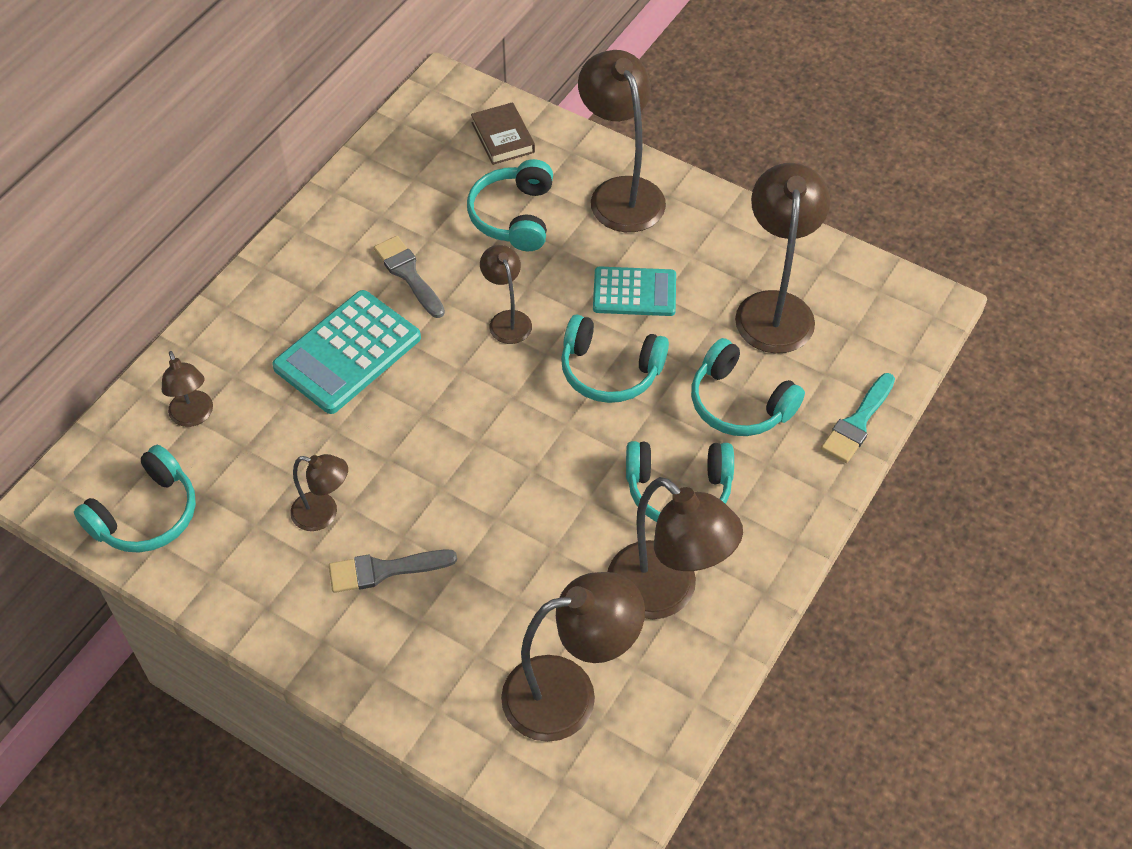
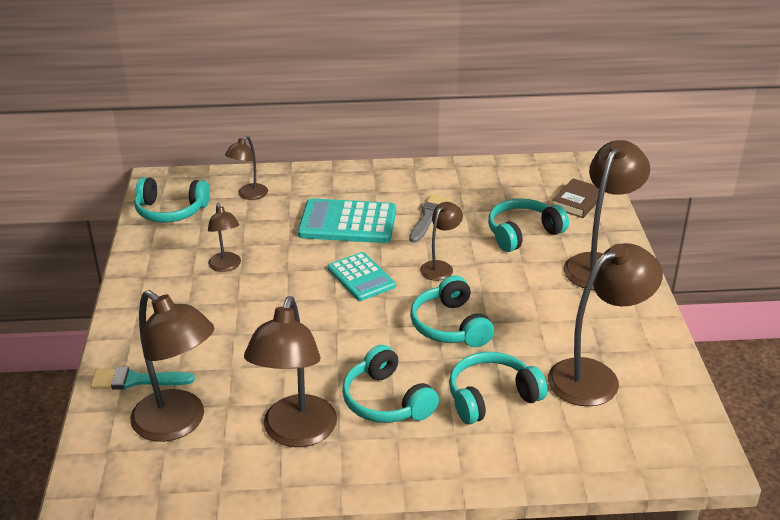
camera: 55 degrees right, 20 degrees down
grey brush [329,549,457,593] -> none
turquoise calculator [593,267,676,316] -> turquoise calculator moved to [328,252,396,301]
turquoise headphones [691,338,805,436] -> turquoise headphones turned 60 degrees clockwise [449,352,548,424]
turquoise brush [821,373,895,463] -> turquoise brush moved to [91,367,195,390]

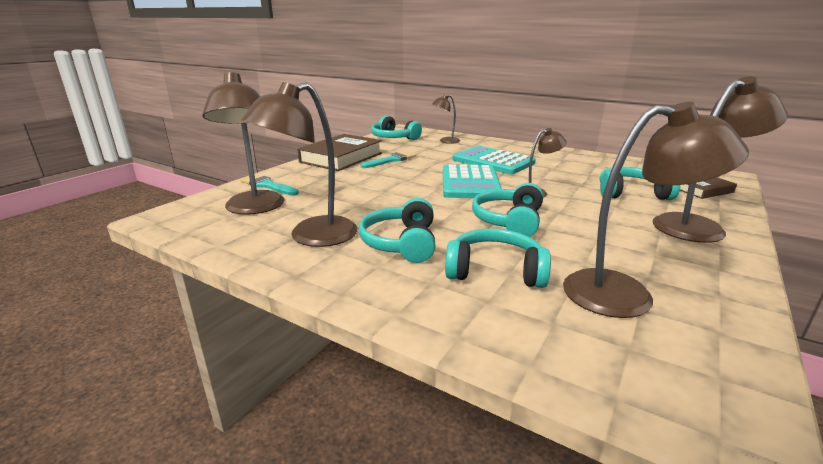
camera: 35 degrees right, 10 degrees down
brown lamp [208,203,241,272] -> turquoise brush [361,151,416,168]
turquoise calculator [328,252,396,301] -> turquoise calculator [443,164,502,198], size x1.53
grey brush [409,194,450,243] -> none
none -> brown book [297,134,382,171]

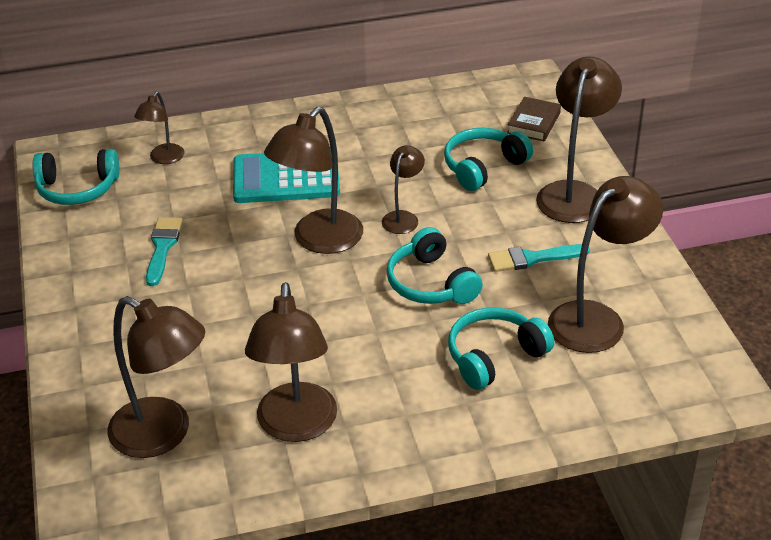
camera: 45 degrees left, 15 degrees up
turquoise brush [240,174,299,196] -> turquoise brush moved to [488,244,590,272]
brown book [297,134,382,171] -> none
turquoise headphones [359,198,436,263] -> none
turquoise calculator [443,164,502,198] -> brown lamp [264,107,363,254]

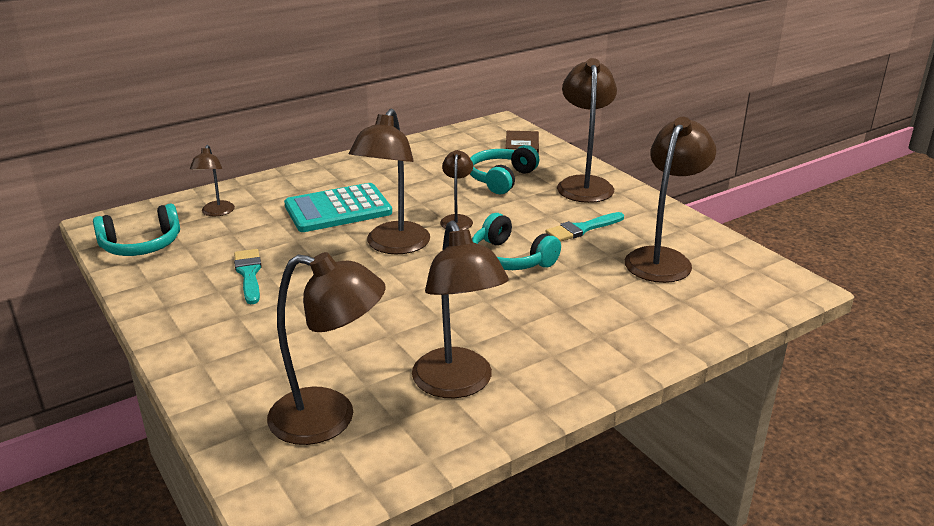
camera: 20 degrees left, 10 degrees down
turquoise headphones [448,307,554,390] -> none

